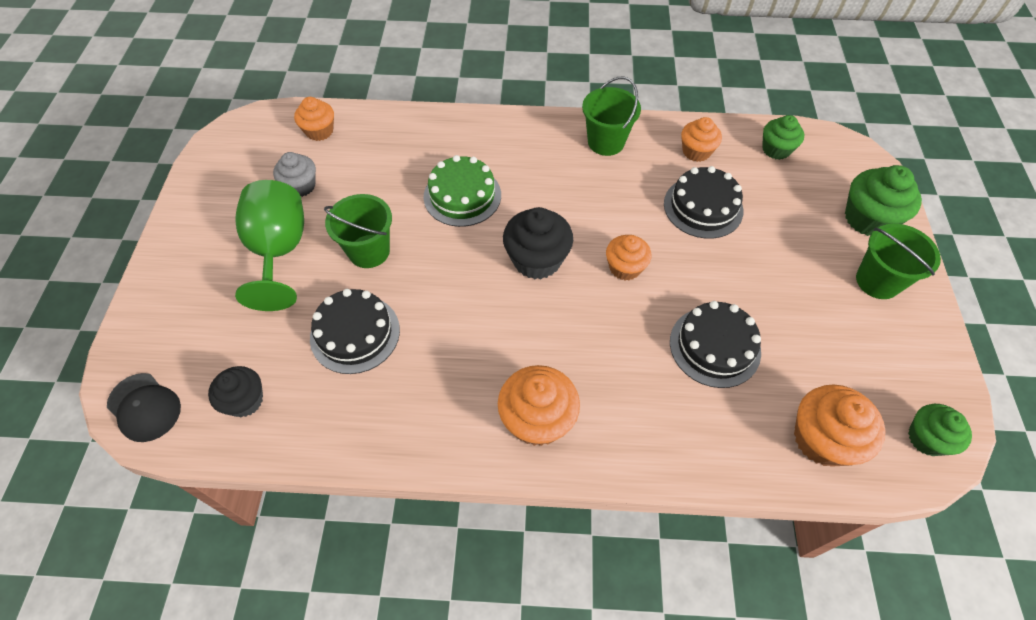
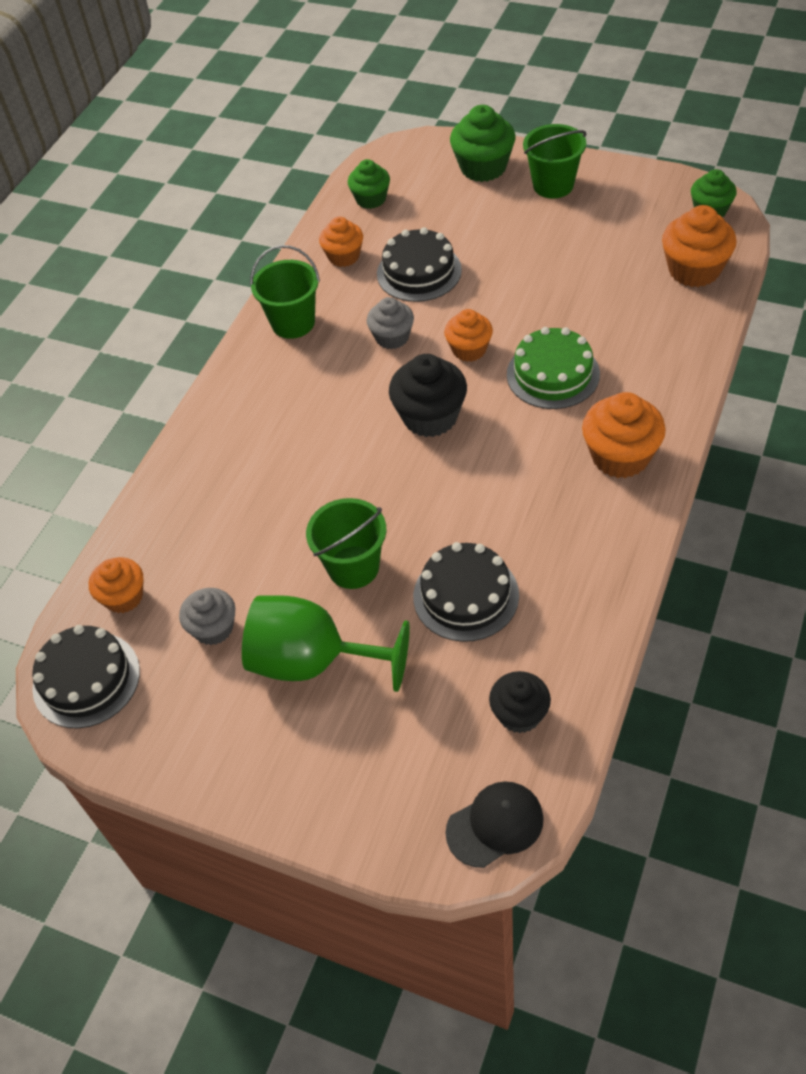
camera: 65 degrees left, 5 degrees down
green cake [423,155,501,227] -> green cake moved to [507,327,600,409]
black cake [670,301,761,388] -> black cake moved to [32,625,140,728]
none -> grey cupcake [367,297,414,349]

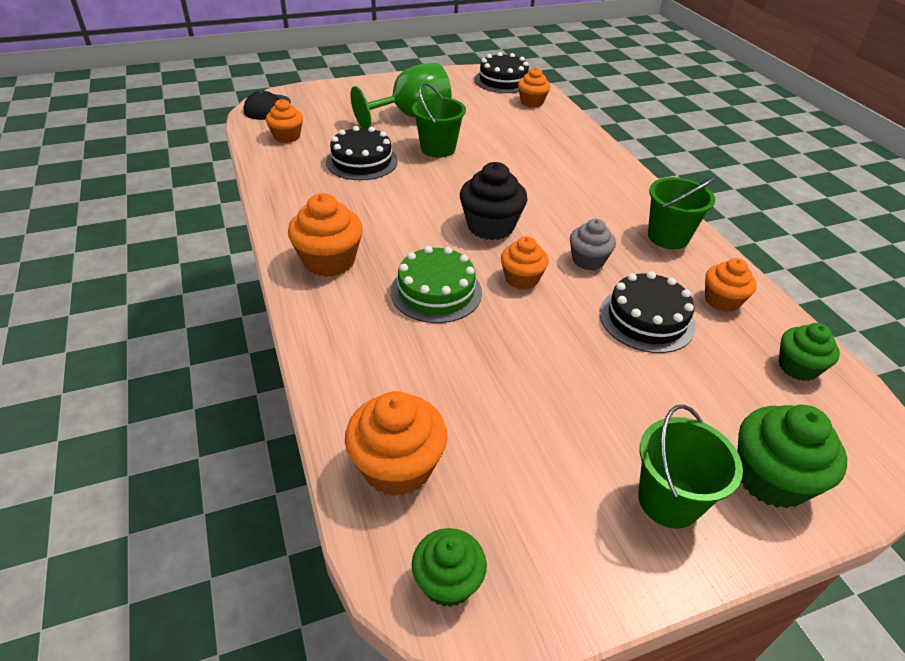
camera: 130 degrees right, 10 degrees down
grey cupcake [179,588,235,645] -> none
black cupcake [489,671,551,733] -> orange cupcake [266,99,303,143]

